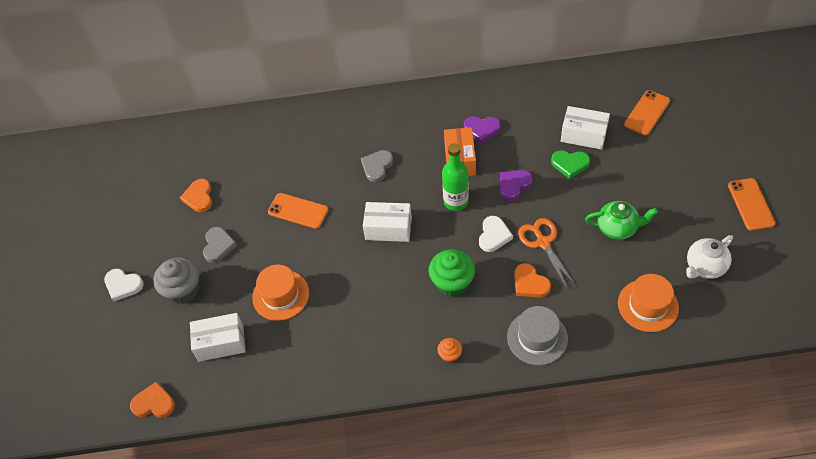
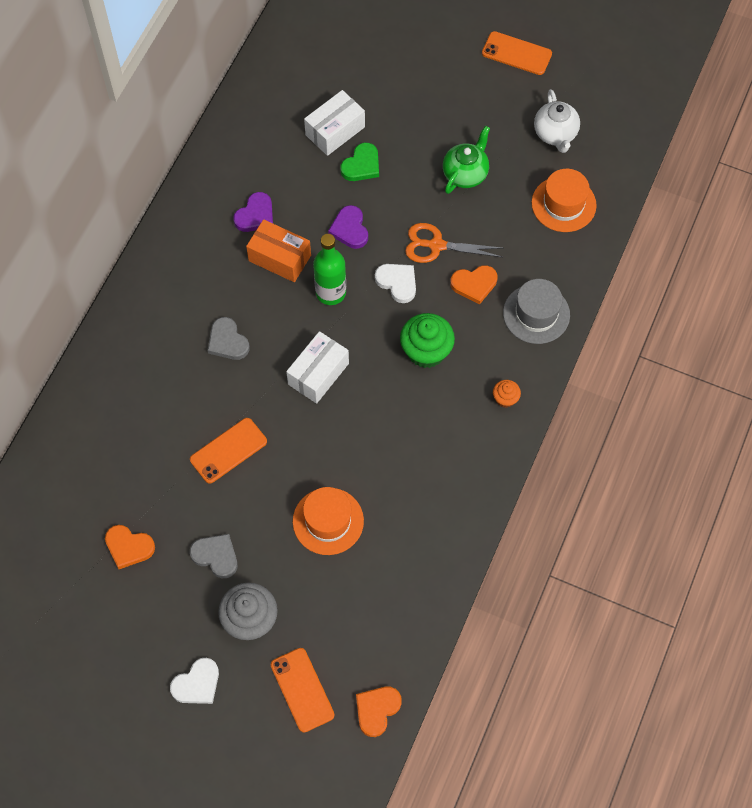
camera: 65 degrees left, 10 degrees up
white box [190,313,246,362] -> none
orange phone [624,90,670,135] -> orange phone moved to [271,648,335,733]

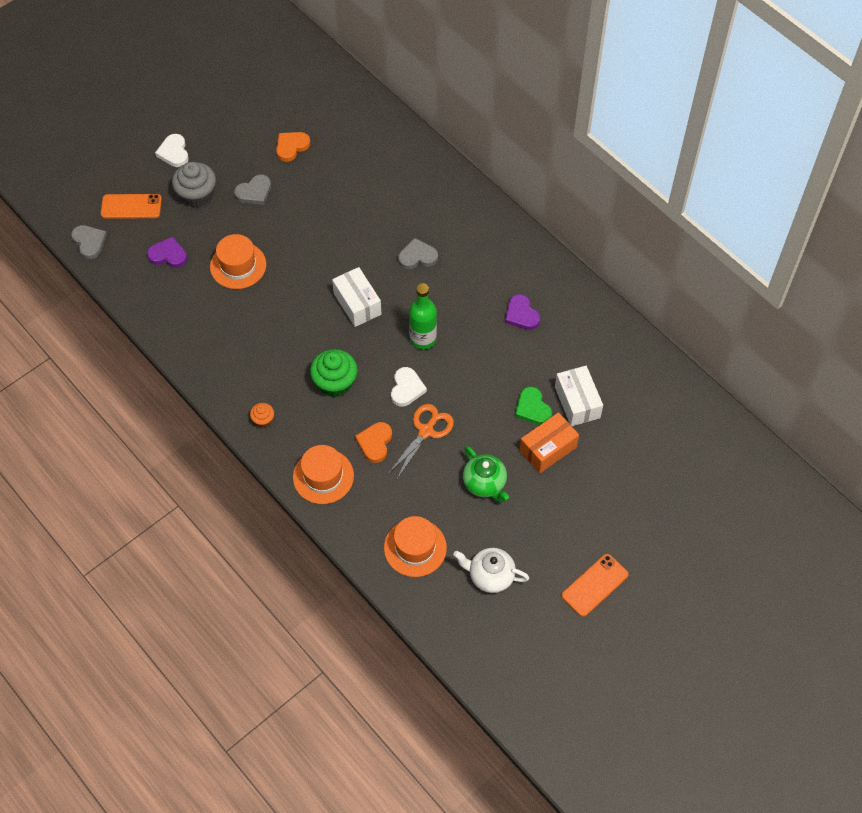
camera: 115 degrees right, 5 degrees down
orange phone [190,418,267,484] -> none
orange box [246,219,311,282] -> orange box moved to [520,412,579,474]
purple heart [328,205,368,249] -> purple heart moved to [147,236,187,268]
orange heart [356,687,402,737] -> grey heart [71,225,107,259]
white heart [375,264,416,303] -> white heart turned 60 degrees counterclockwise [391,367,427,407]
grey hat [503,279,570,344] -> orange hat [293,445,354,504]

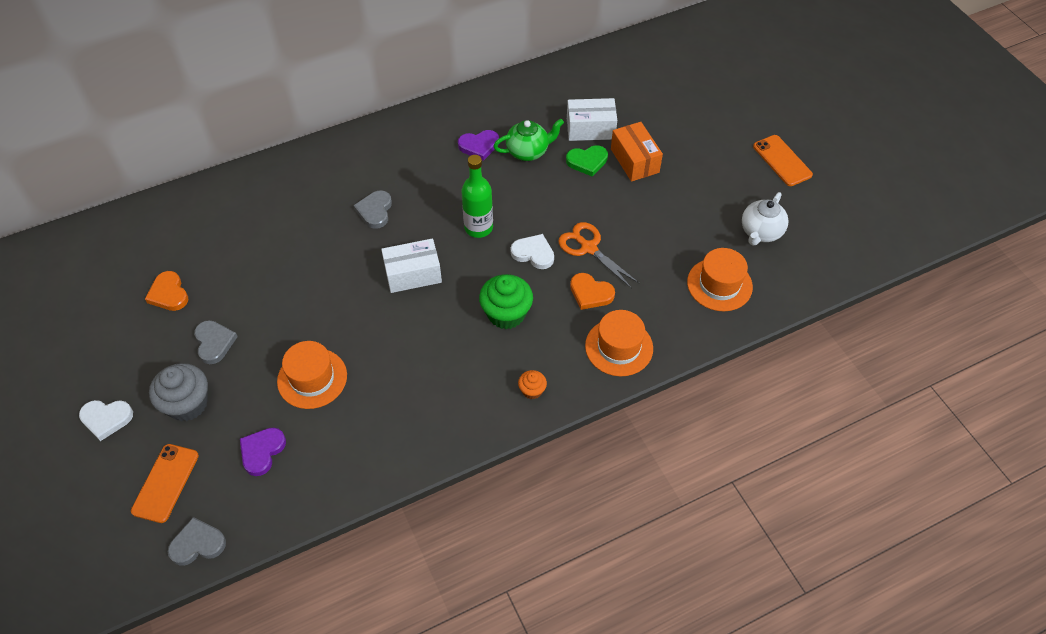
camera: 75 degrees left, 5 degrees down
green teapot [463,446,509,502] -> green teapot moved to [493,119,564,161]

